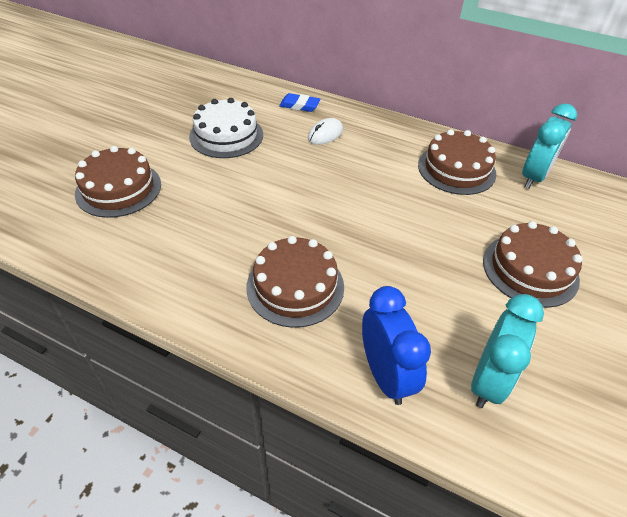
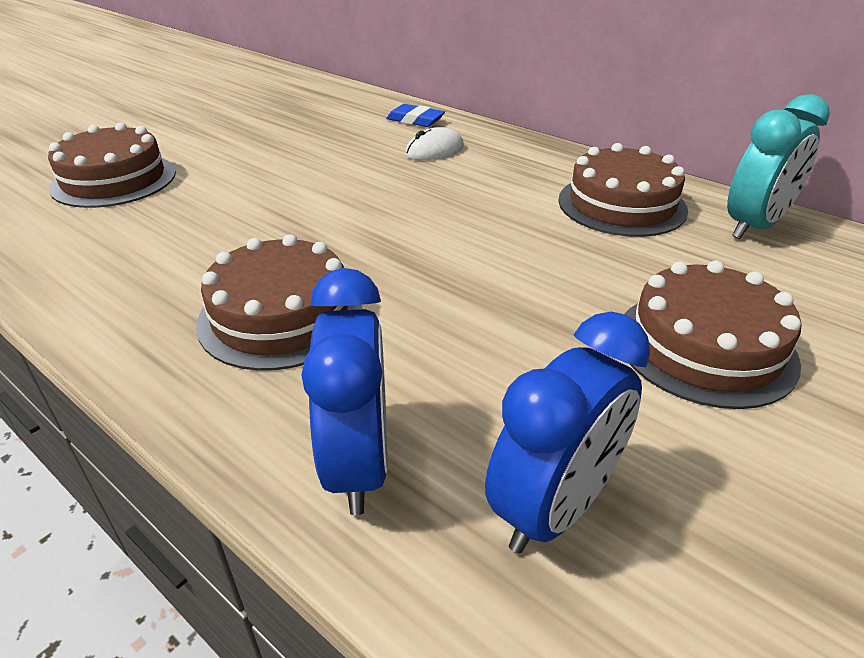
camera: 15 degrees right, 10 degrees down
white cake [189,98,263,158] -> none
turquoise clock [471,294,544,408] -> blue clock [485,311,650,554]

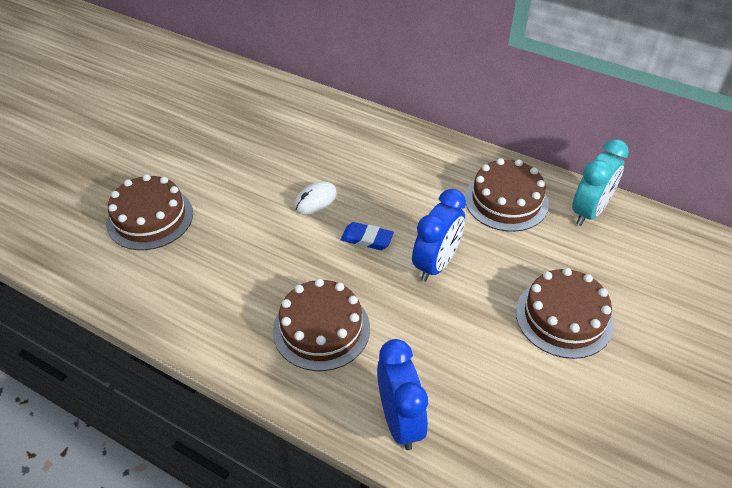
camera: 10 degrees left, 10 degrees up
blue eraser [386,104,445,127] -> blue eraser moved to [341,222,394,250]
white mouse [405,127,464,160] -> white mouse moved to [294,181,337,214]
blue clock [485,311,650,554] -> blue clock moved to [412,189,466,282]

